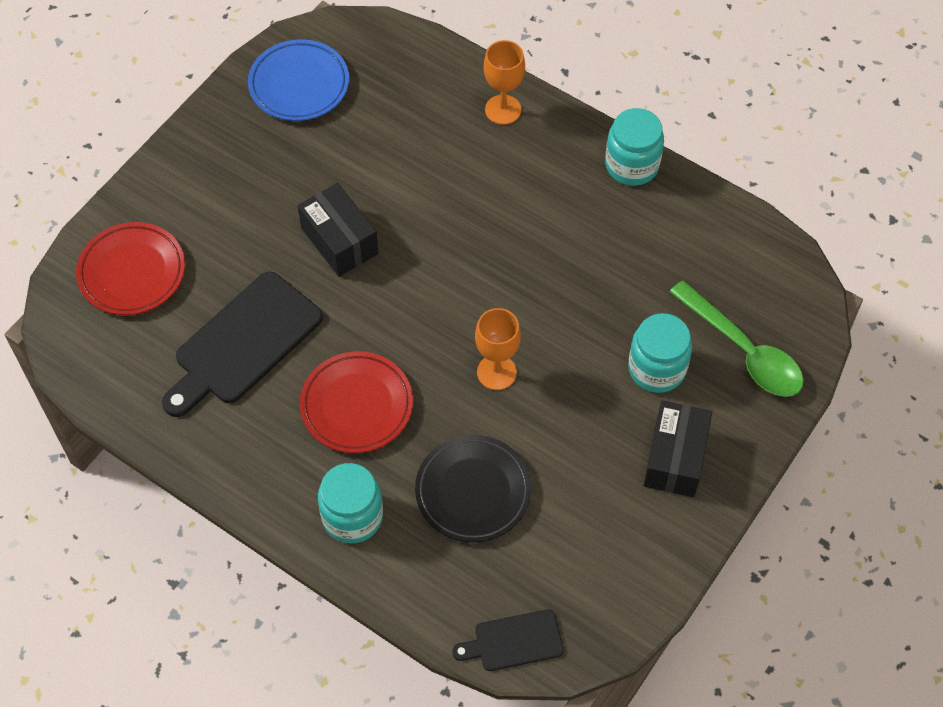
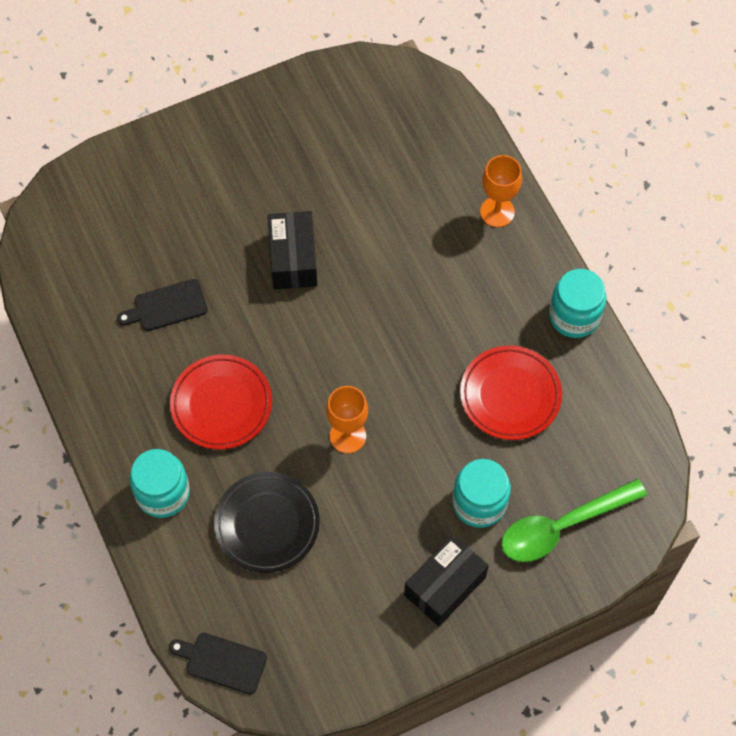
camera: 30 degrees right, 5 degrees up
red plate [76,222,185,315] -> red plate moved to [460,346,562,440]
black cutting board [162,272,323,417] -> black cutting board [117,279,208,331], size x0.55
blue plate [248,39,349,121] -> none
green spoon [670,280,804,397] -> green spoon turned 75 degrees clockwise [501,479,647,562]

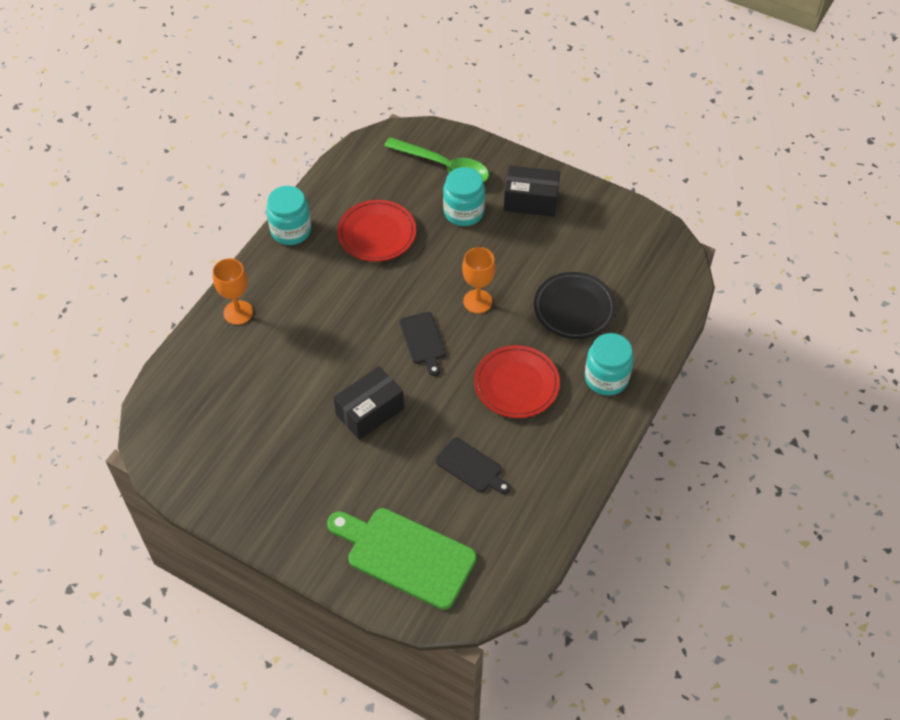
camera: 125 degrees left, 10 degrees down
black cutting board [169,633,267,694] -> black cutting board moved to [400,312,446,376]
none -> green cutting board [327,508,477,610]

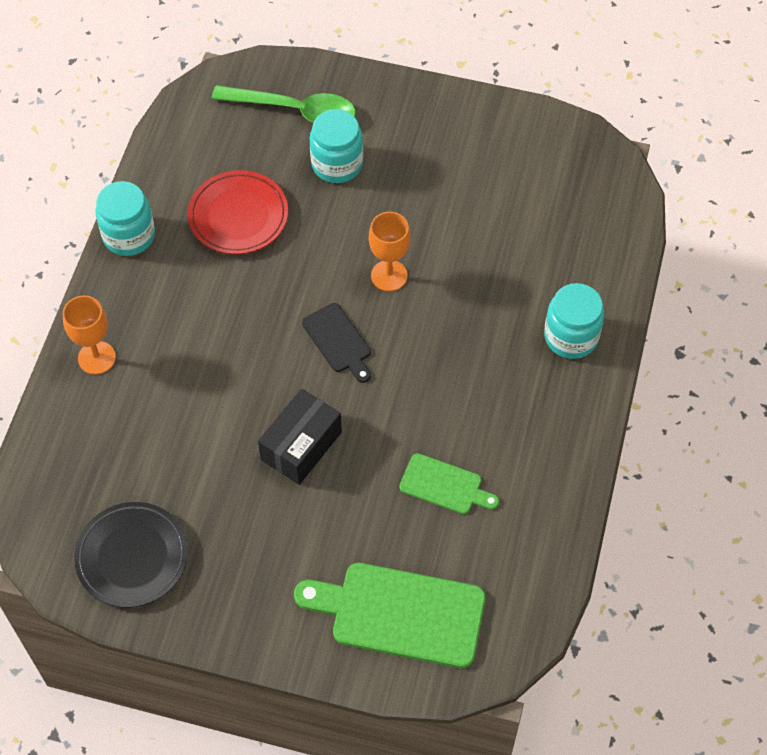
camera: 15 degrees left, 5 degrees up
black cutting board [435,437,510,494] -> green cutting board [399,453,499,514]
red plate [474,345,560,418] -> none
black box [504,165,560,217] -> none
black plate [534,272,616,339] -> black plate moved to [74,502,188,608]

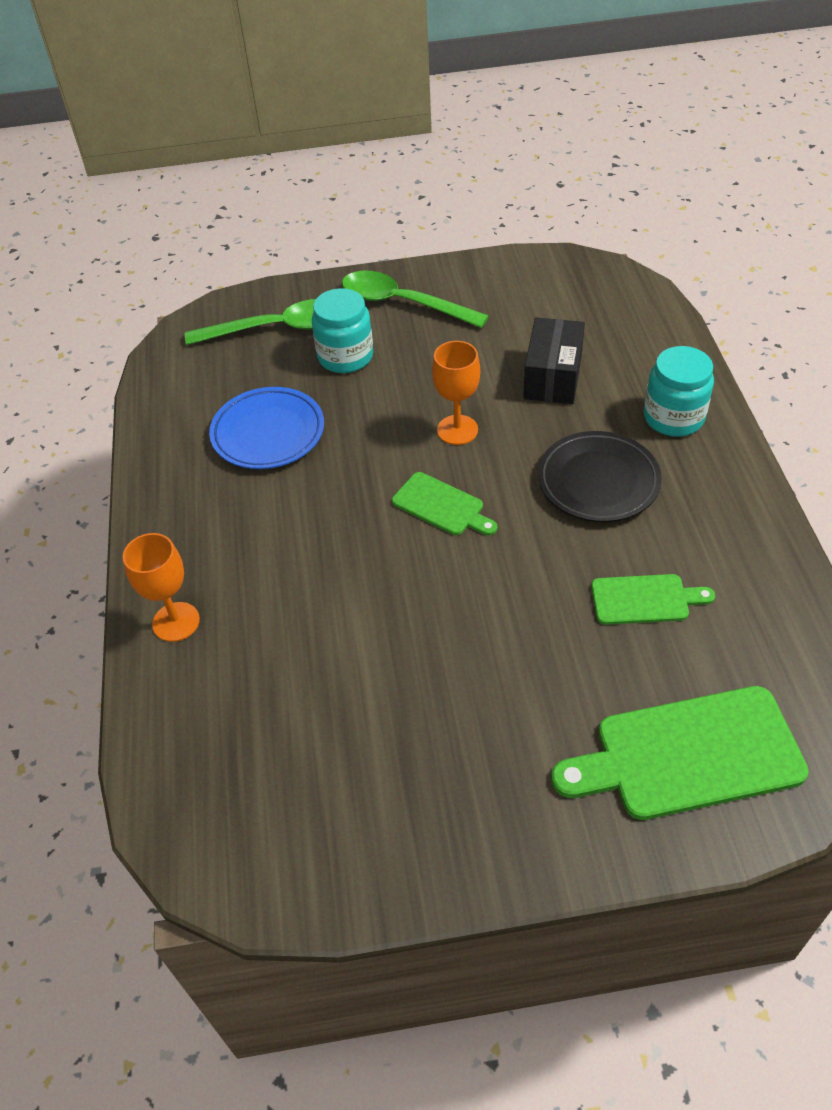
camera: 20 degrees left, 10 degrees down
black plate [74,502,188,608] -> black plate moved to [538,431,662,522]
turquoise jar [96,181,155,256] -> none
red plate [187,170,288,255] -> blue plate [209,387,324,469]
black box [258,389,342,485] -> black box moved to [523,317,585,404]
black cutting board [302,303,371,383] -> green cutting board [392,472,497,536]
none -> green spoon [342,271,489,328]

